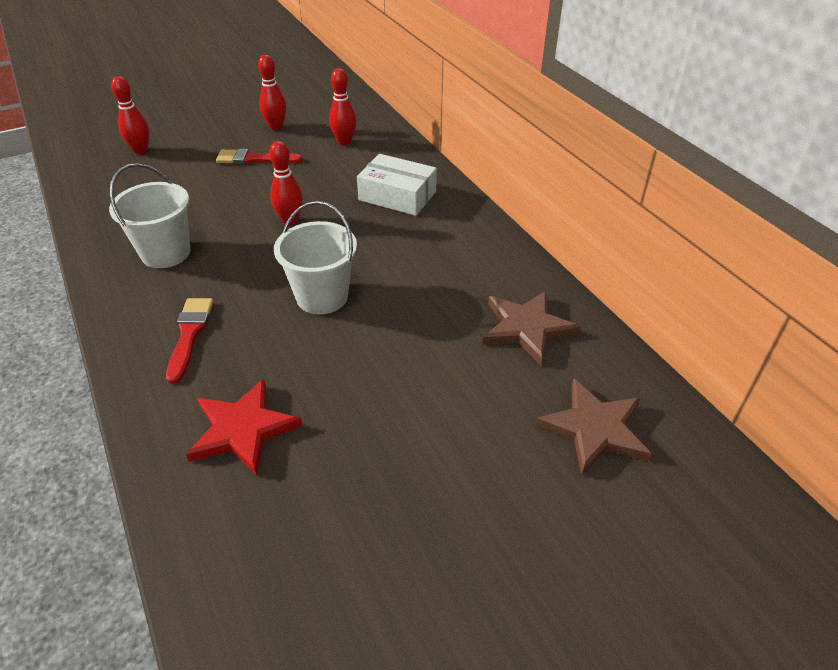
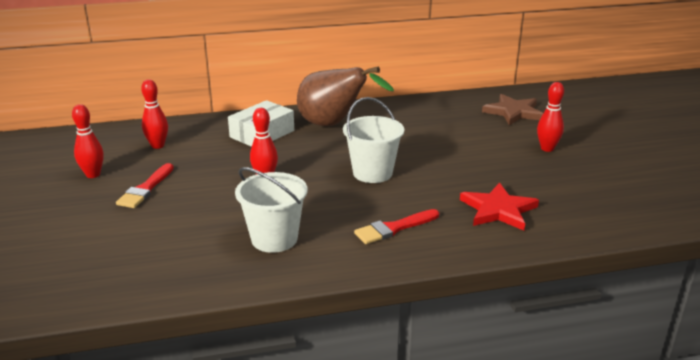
camera: 75 degrees left, 15 degrees down
red bowling pin [111,76,149,154] -> red bowling pin moved to [537,82,564,152]
red brush [166,298,214,384] -> red brush turned 45 degrees counterclockwise [354,209,439,244]
brown star [482,291,581,366] -> none
none -> brown pear [297,67,394,126]

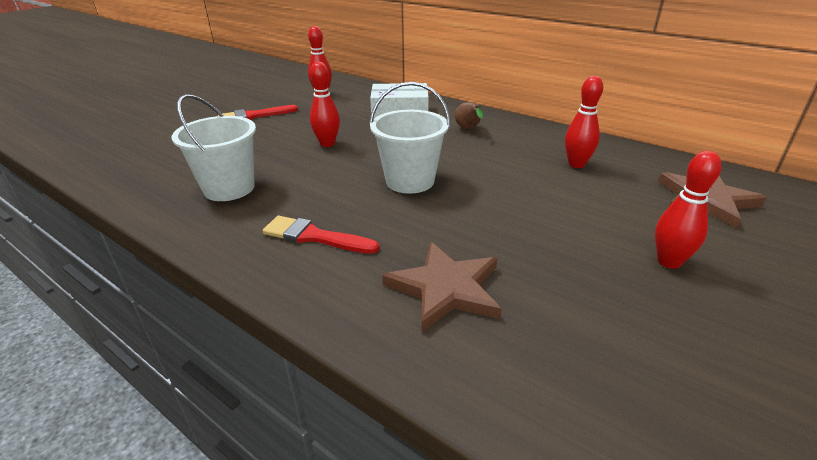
camera: 50 degrees right, 5 degrees up
red bowling pin [72,104,104,178] -> red bowling pin moved to [565,76,603,168]
brown pear [297,67,394,126] -> brown pear [455,102,483,129], size x0.41
red star [460,182,539,231] -> brown star [382,242,501,332]

